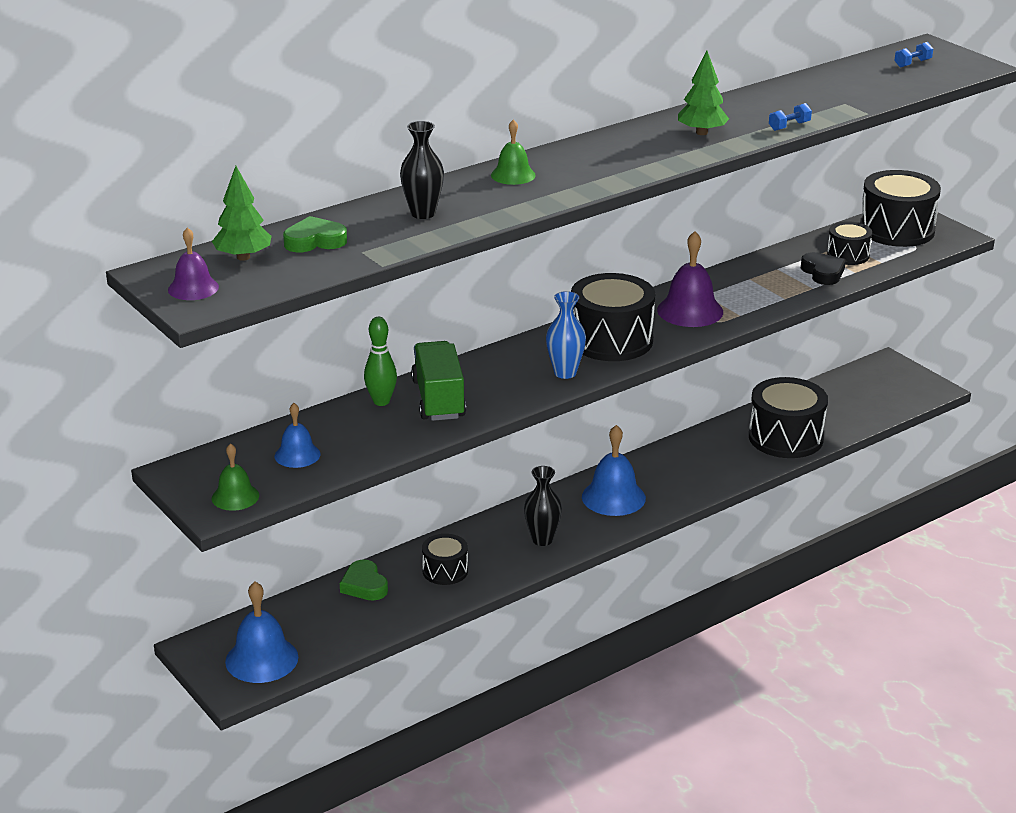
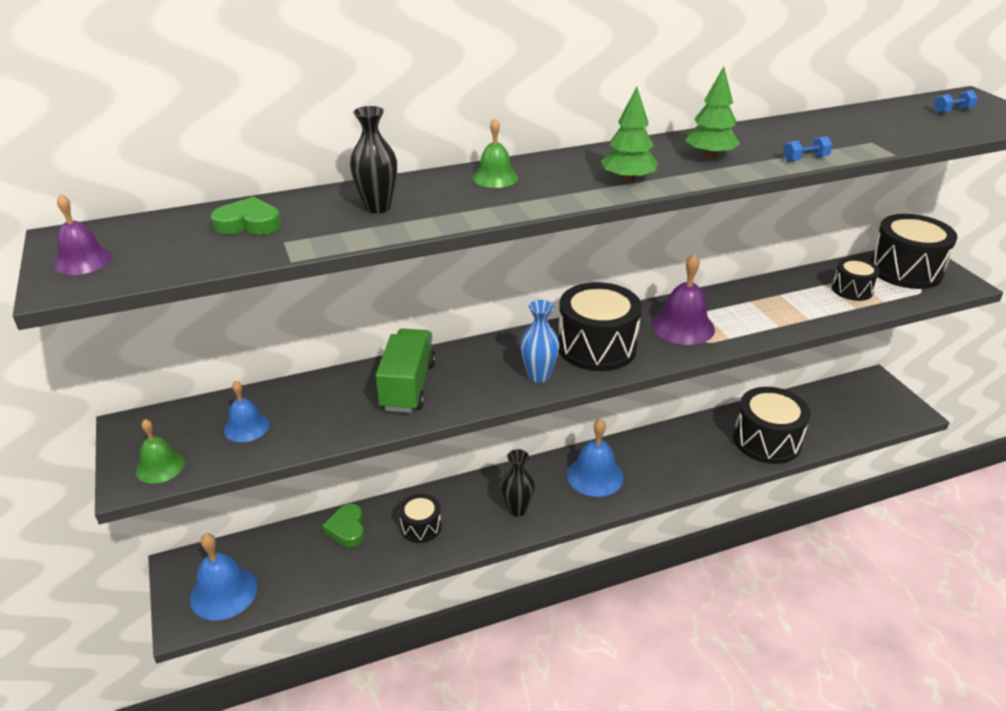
camera: 15 degrees right, 5 degrees up
green tree [212,166,271,261] -> green tree moved to [601,87,658,183]
green bowling pin [364,317,397,406] -> none
black heart [801,252,846,285] -> none

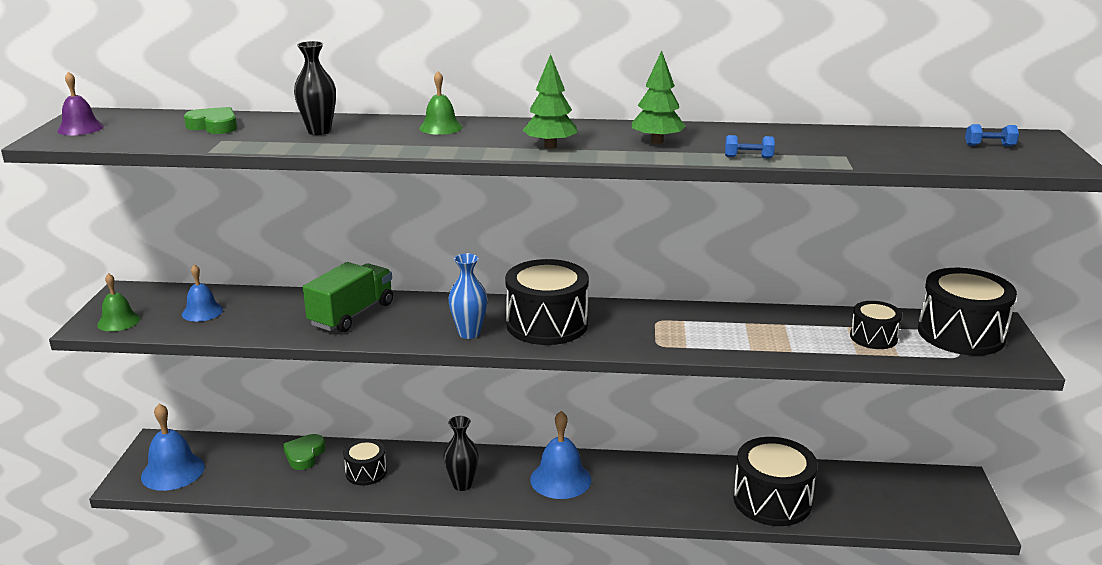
camera: 25 degrees right, 10 degrees down
purple bell [652,253,715,345] -> none

